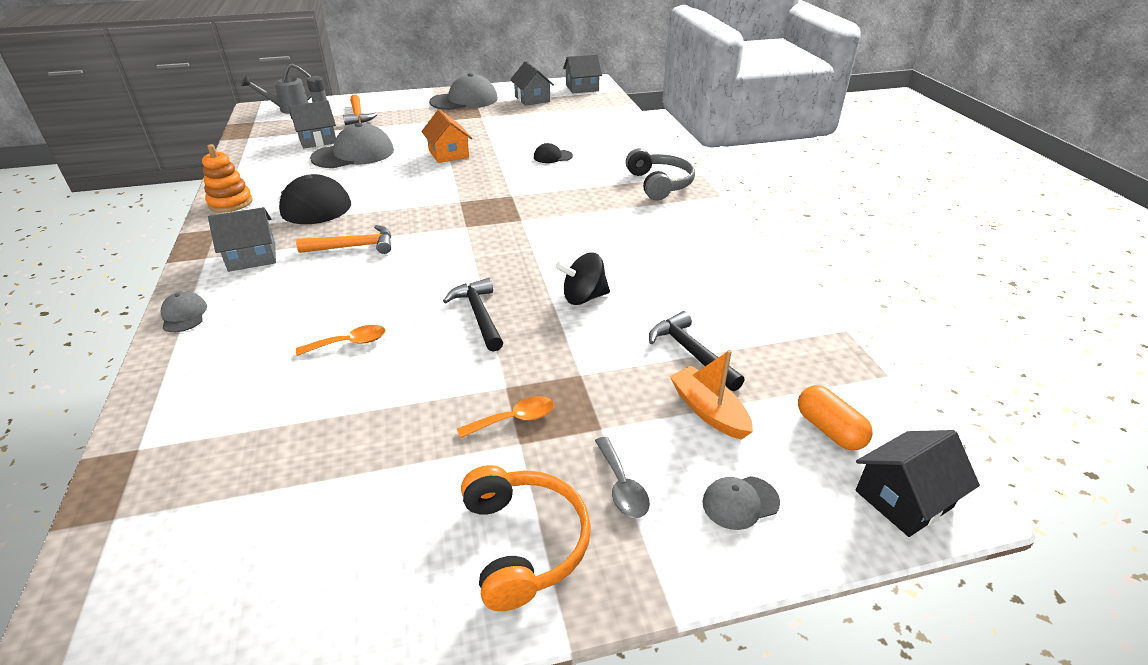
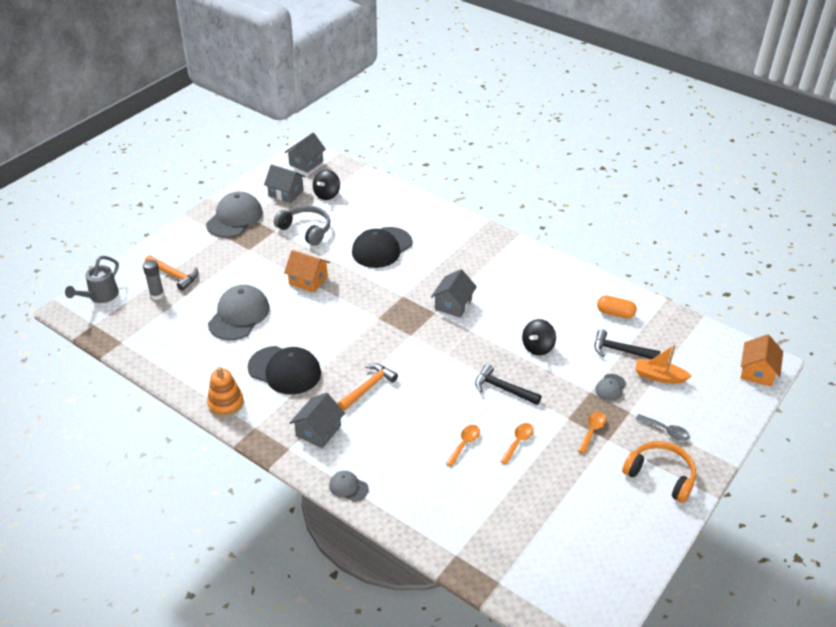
camera: 40 degrees left, 5 degrees up
grey house [289,100,336,149] -> grey house moved to [431,269,477,318]
black cap [534,143,573,163] -> black cap [352,227,412,268], size x2.08
grey headphones [625,148,695,200] -> grey headphones moved to [274,205,330,246]
grey cap [702,476,780,530] -> grey cap moved to [595,374,626,401]
orange capsule [798,385,873,450] -> orange capsule moved to [597,295,637,318]
black house [856,430,980,537] -> orange house [741,334,783,386]
none -> black spinning top [313,170,340,200]
none -> orange spoon [500,423,534,465]

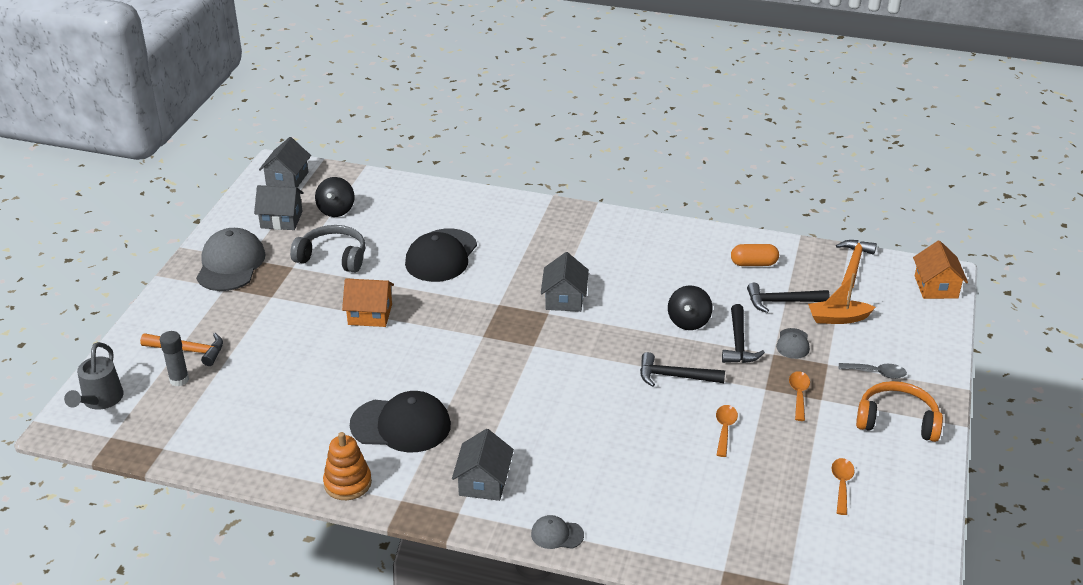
camera: 20 degrees left, 5 degrees down
grey cap [208,285,270,340] -> none
orange hammer [338,363,398,411] -> orange hammer moved to [836,240,877,289]
orange spoon [445,425,480,467] -> orange spoon moved to [832,458,855,515]
none -> black hammer [722,304,765,363]

